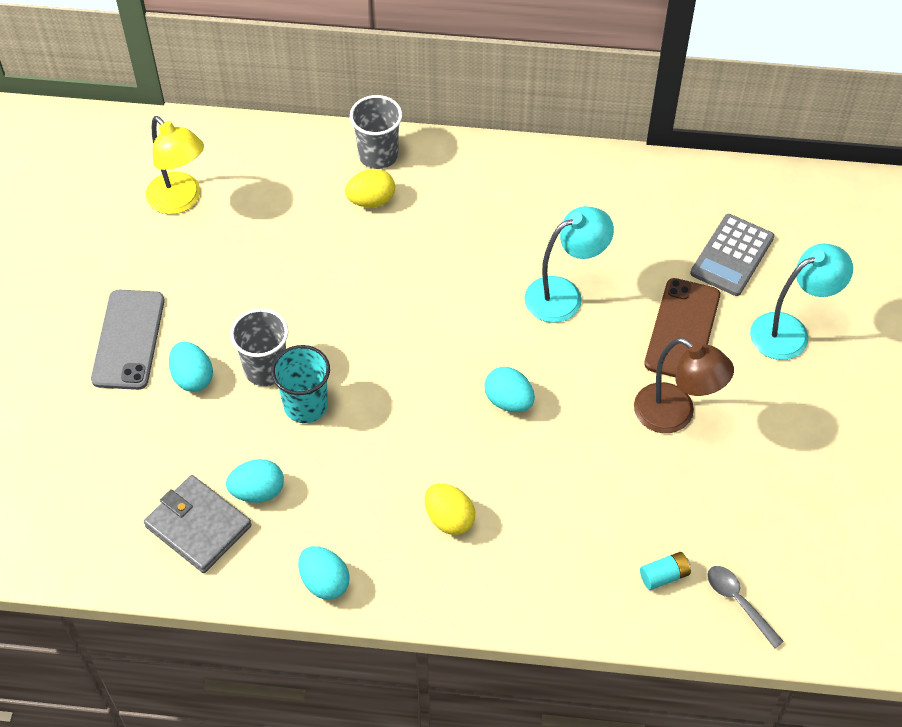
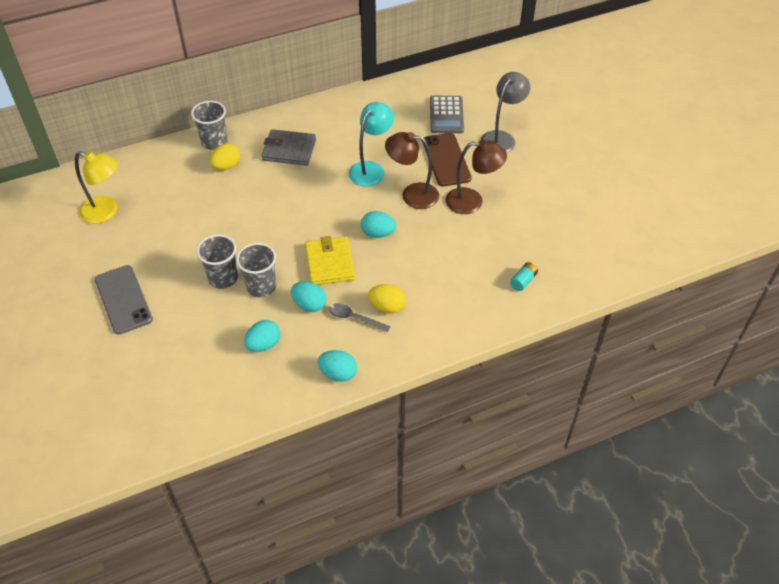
camera: 30 degrees left, 5 degrees down
grey wallet [144,475,252,573] -> grey wallet moved to [262,129,316,166]
turquoise egg [169,342,213,392] -> turquoise egg moved to [291,281,326,312]
turquoise cup [271,345,330,423] -> grey cup [236,243,276,297]
grey spoon [707,566,784,648] -> grey spoon moved to [329,303,390,332]
turquoise lamp [750,244,853,360] -> grey lamp [481,72,530,153]
none -> yellow wallet [305,236,355,285]
none -> brown lamp [385,132,439,209]

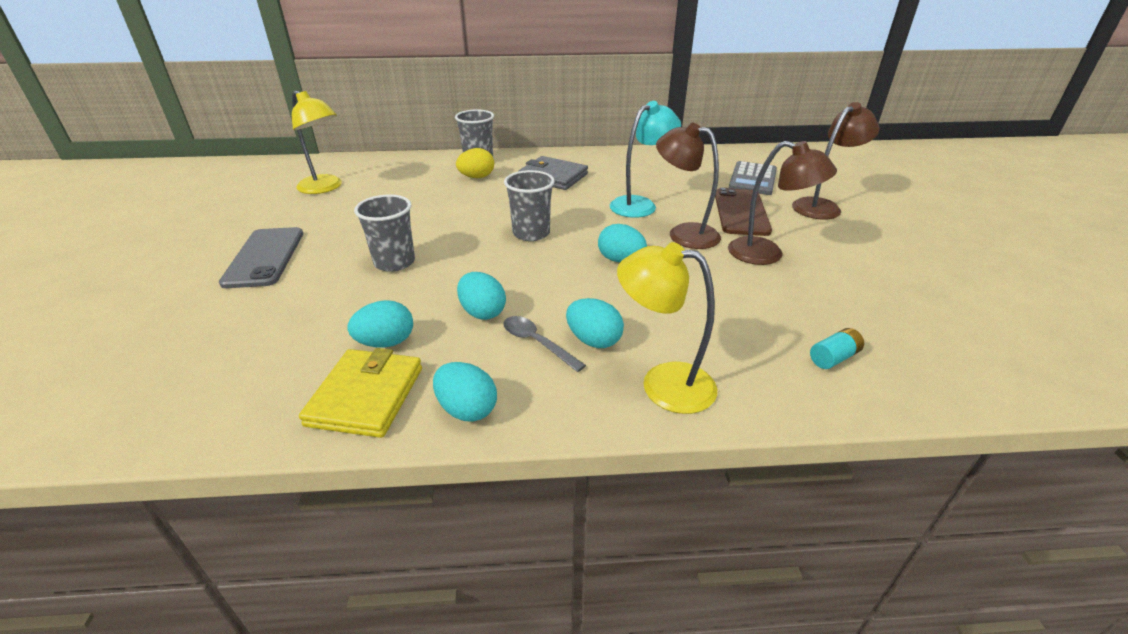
camera: 20 degrees right, 15 degrees down
grey cup [236,243,276,297] -> grey cup moved to [504,170,555,241]
yellow wallet [305,236,355,285] -> yellow wallet moved to [299,348,422,438]
yellow egg [368,284,406,314] -> turquoise egg [566,298,624,348]
grey lamp [481,72,530,153] -> brown lamp [792,102,880,220]
none -> yellow lamp [617,242,717,414]

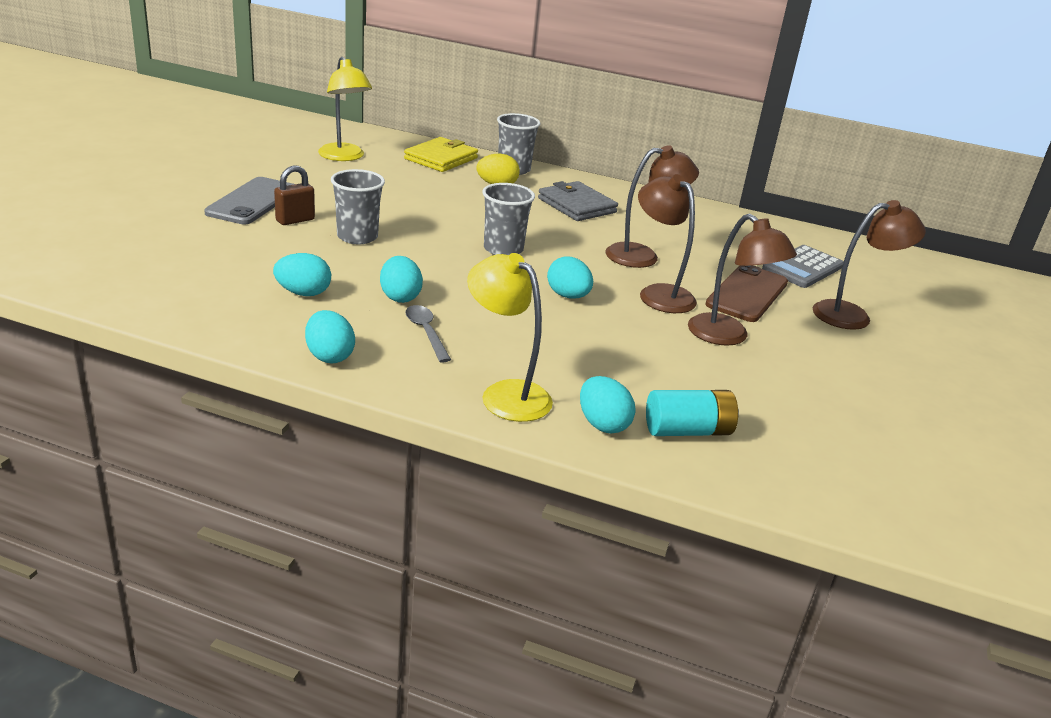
camera: 20 degrees right, 5 degrees down
yellow wallet [299,348,422,438] -> yellow wallet moved to [404,137,478,172]
turquoise egg [566,298,624,348] -> turquoise egg moved to [580,376,636,434]
turquoise lamp [610,101,681,218] -> brown lamp [605,145,699,268]
turquoise battery [810,328,864,369] -> turquoise battery [646,390,739,436], size x1.62
none -> brown padlock [274,165,315,225]

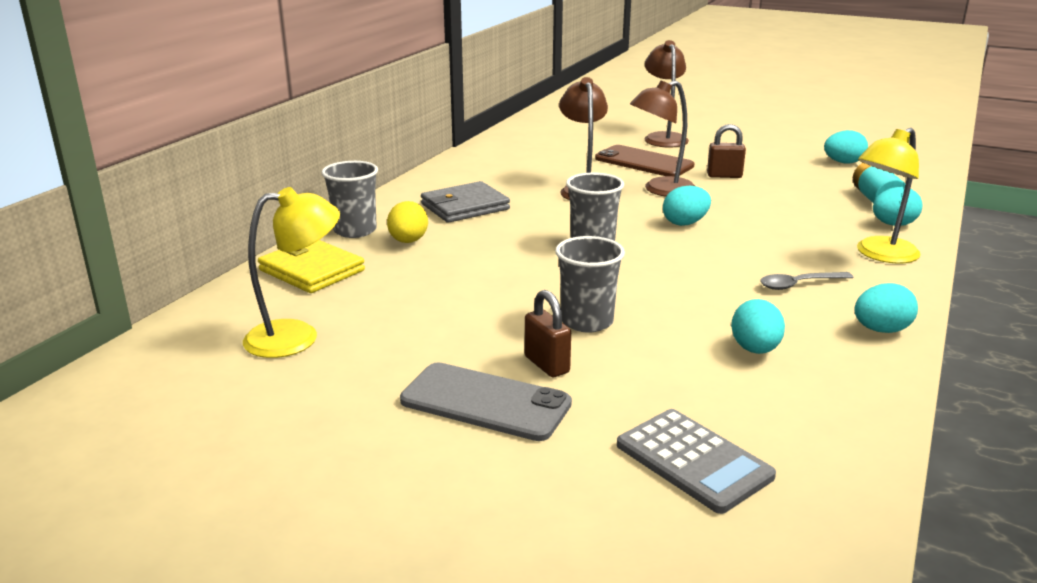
camera: 80 degrees left, 5 degrees down
turquoise egg [380,256,423,303] -> turquoise egg moved to [824,130,868,164]
brown lamp [688,214,797,346] -> brown padlock [707,124,746,178]
grey calculator [762,245,844,288] -> grey calculator moved to [617,409,776,514]

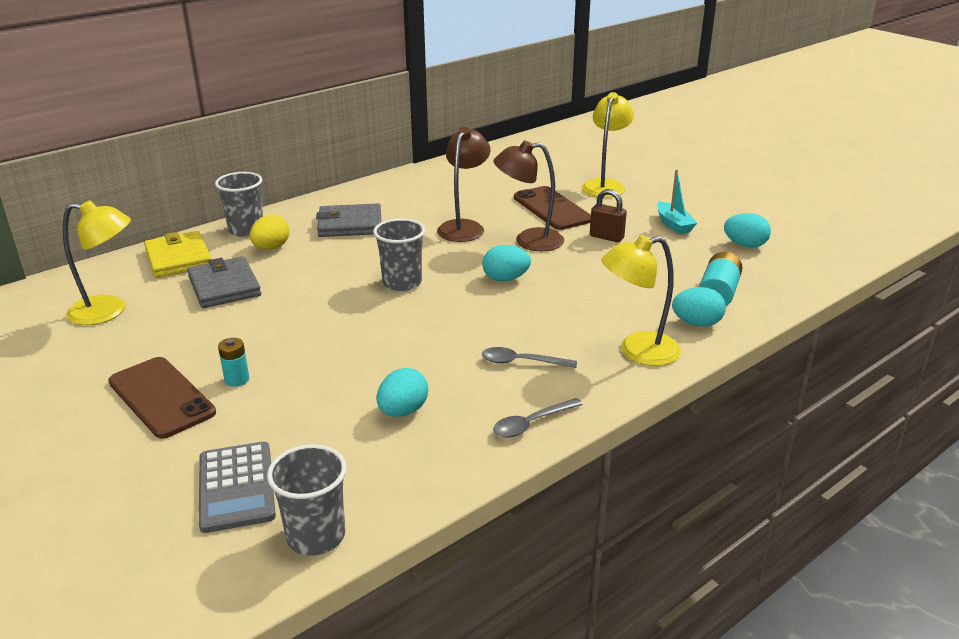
camera: 25 degrees right, 5 degrees up
grey phone [400,362,572,441] -> brown phone [108,357,216,439]
brown padlock [525,290,571,377] -> turquoise battery [218,338,249,387]
grey cup [555,236,625,332] -> grey cup moved to [267,445,347,556]
brown lamp [644,40,689,148] -> yellow lamp [582,92,634,198]
turquoise egg [854,283,918,333] -> grey spoon [493,398,583,438]
none -> grey wallet [187,256,261,308]
none -> turquoise boat [657,170,697,234]

